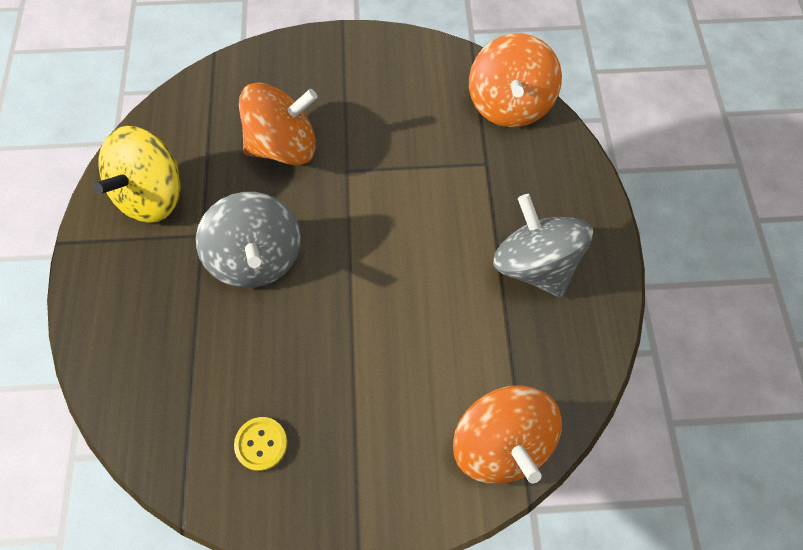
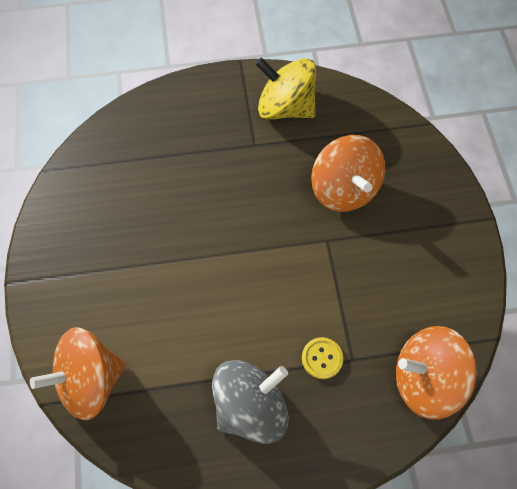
camera: 85 degrees right, 0 degrees up
grey spinning top [196,192,301,288] -> none
yellow button [234,417,288,471] -> yellow button moved to [302,337,343,379]

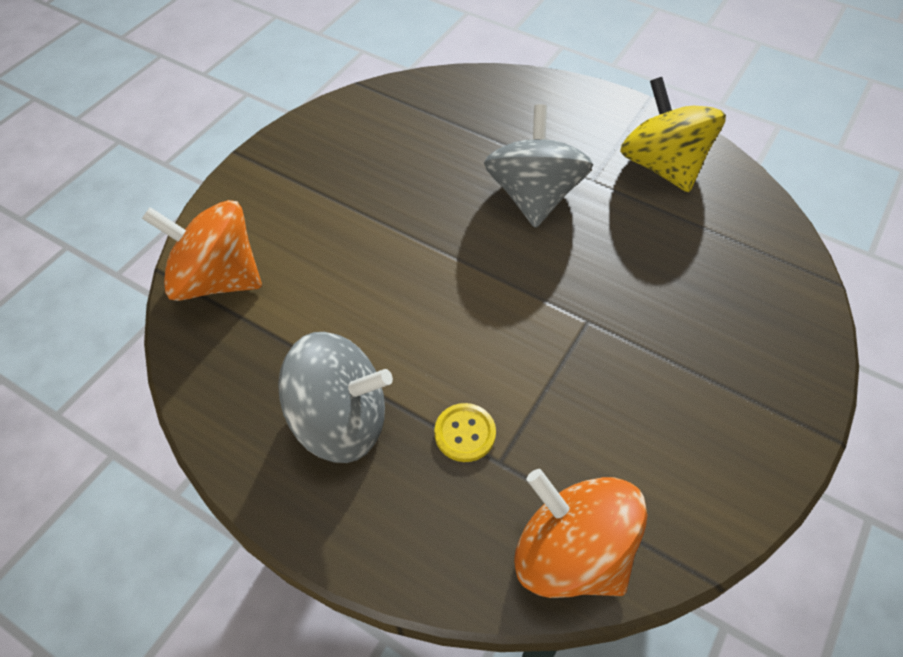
camera: 40 degrees right, 10 degrees down
orange spinning top [311,135,385,212] -> none
none -> grey spinning top [484,104,593,228]

